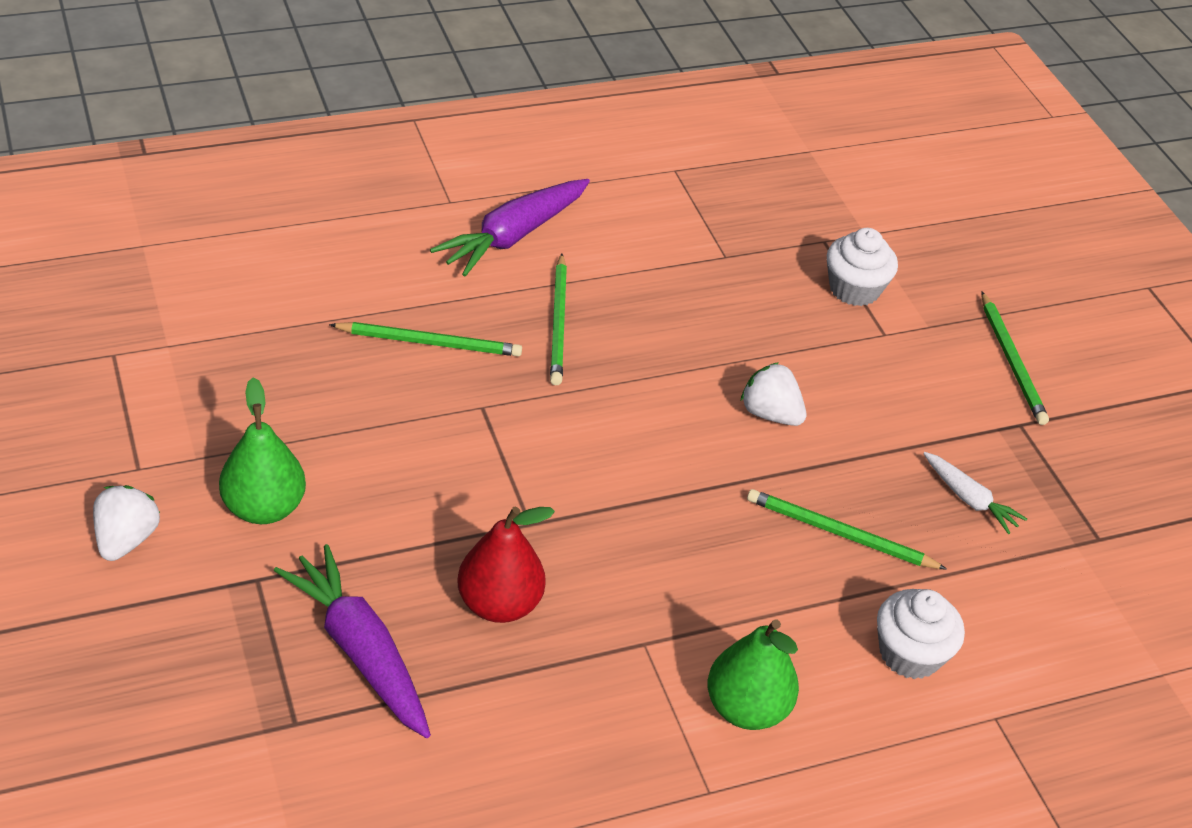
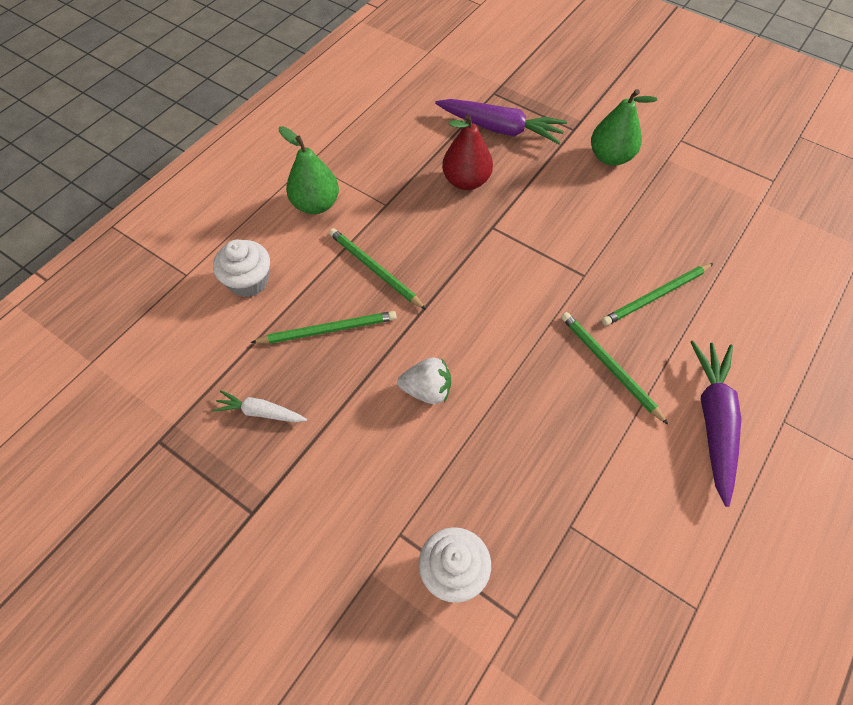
camera: 150 degrees right, 15 degrees up
white strawberry [93,485,160,561] -> none
green pencil [982,292,1049,425] -> green pencil moved to [329,228,427,310]

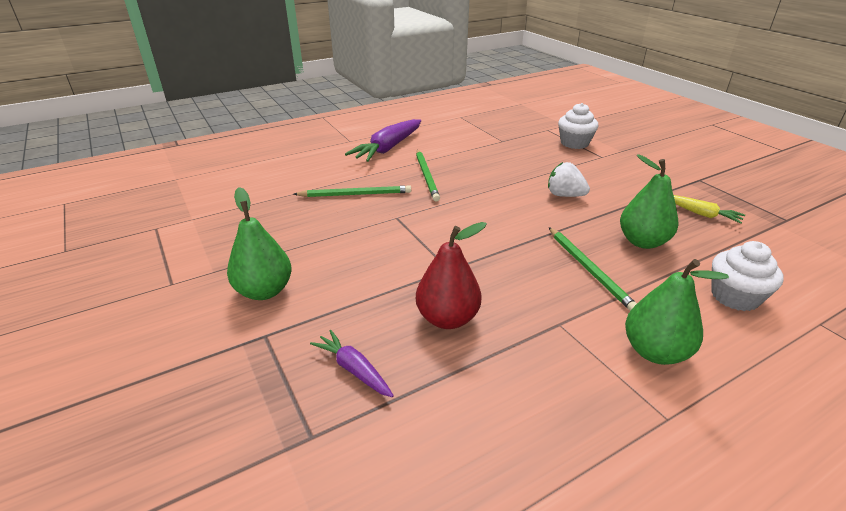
camera: 155 degrees left, 25 degrees down
white carrot [212,390,307,422] -> yellow carrot [674,195,745,224]
green pencil [251,311,397,344] -> green pear [620,154,678,249]
purple carrot [435,99,567,144] -> purple carrot [310,330,394,397], size x0.55

